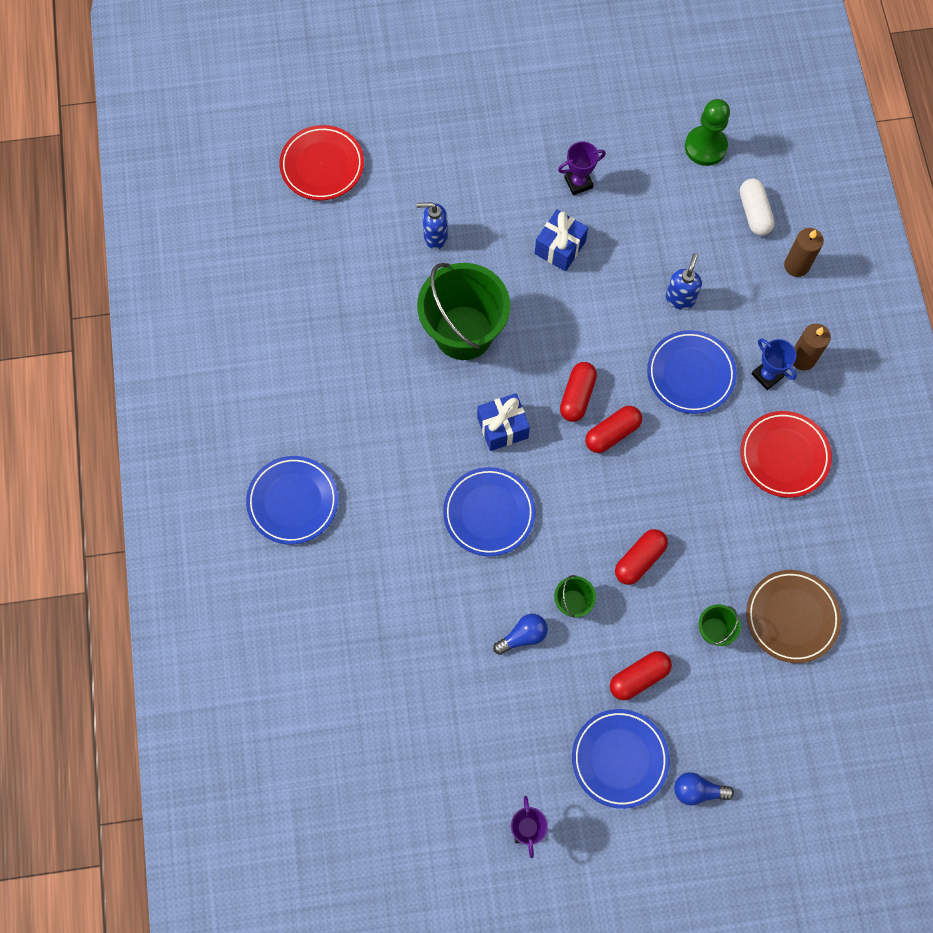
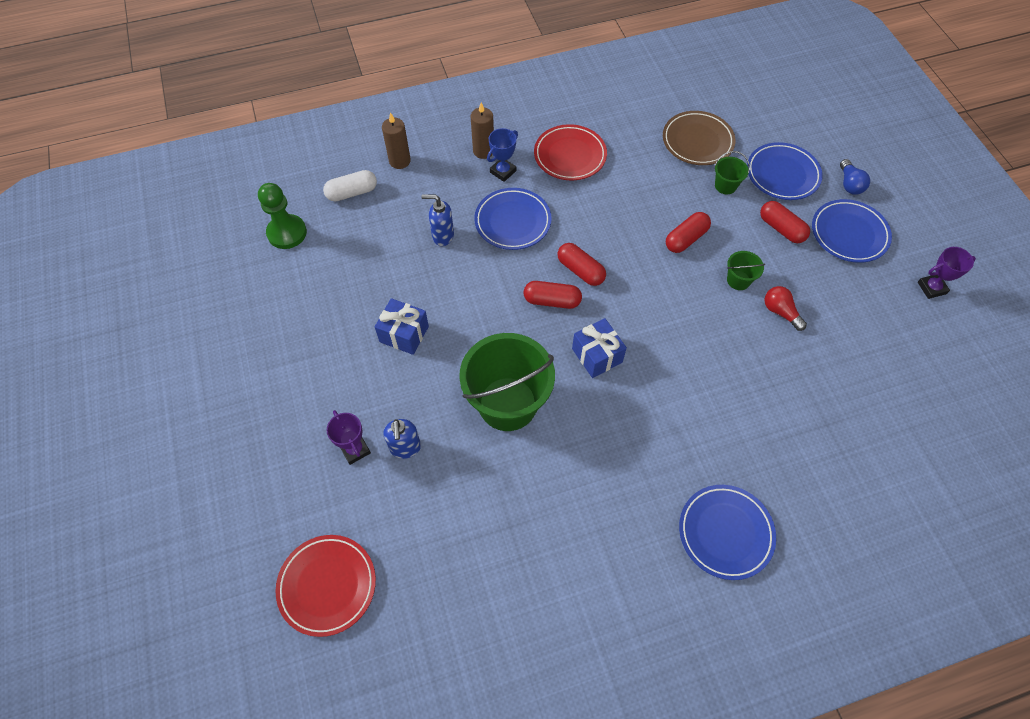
camera: 100 degrees left, 10 degrees down
blue plate [443,467,535,556] -> blue plate moved to [747,142,823,200]
blue light bulb [493,614,548,655] -> red light bulb [764,286,807,331]
purple trophy [558,141,606,195] -> purple trophy moved to [326,410,371,465]
red capsule [615,529,668,585] -> red capsule turned 75 degrees counterclockwise [666,212,711,253]

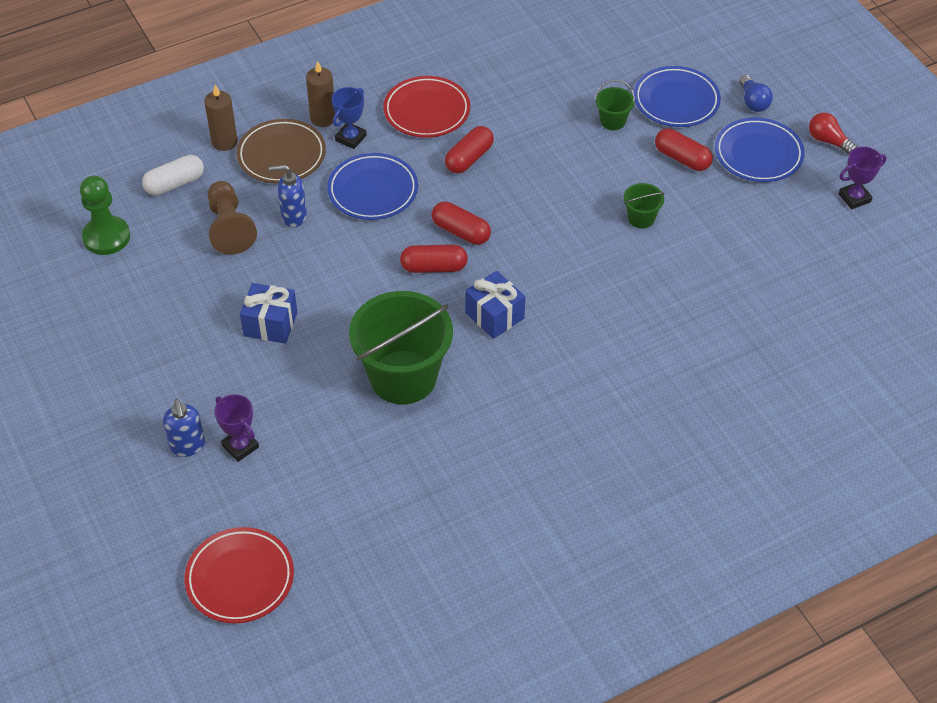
camera: 10 degrees left, 10 degrees down
blue soap dispenser [383,419,421,459] -> blue soap dispenser moved to [163,399,205,457]
brown plate [663,111,736,165] -> brown plate moved to [236,119,326,183]
red capsule [666,212,711,253] -> red capsule moved to [445,126,494,173]
blue plate [679,485,776,580] -> none
red light bulb [764,286,807,331] -> red light bulb moved to [809,112,857,155]
none -> brown pawn [208,181,257,255]

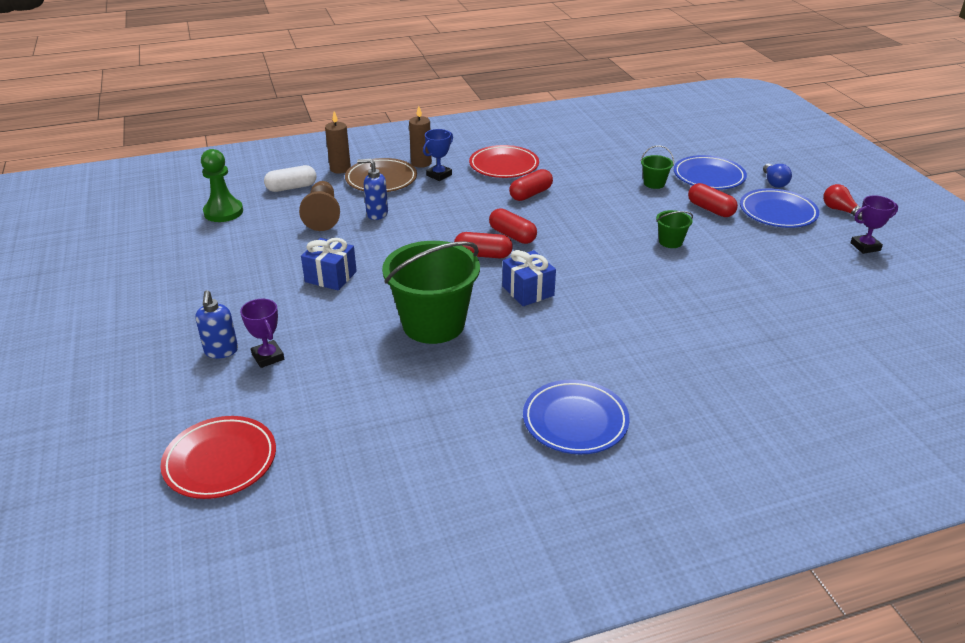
camera: 10 degrees right, 15 degrees down
blue plate [327,153,418,220] -> blue plate moved to [523,380,630,454]

